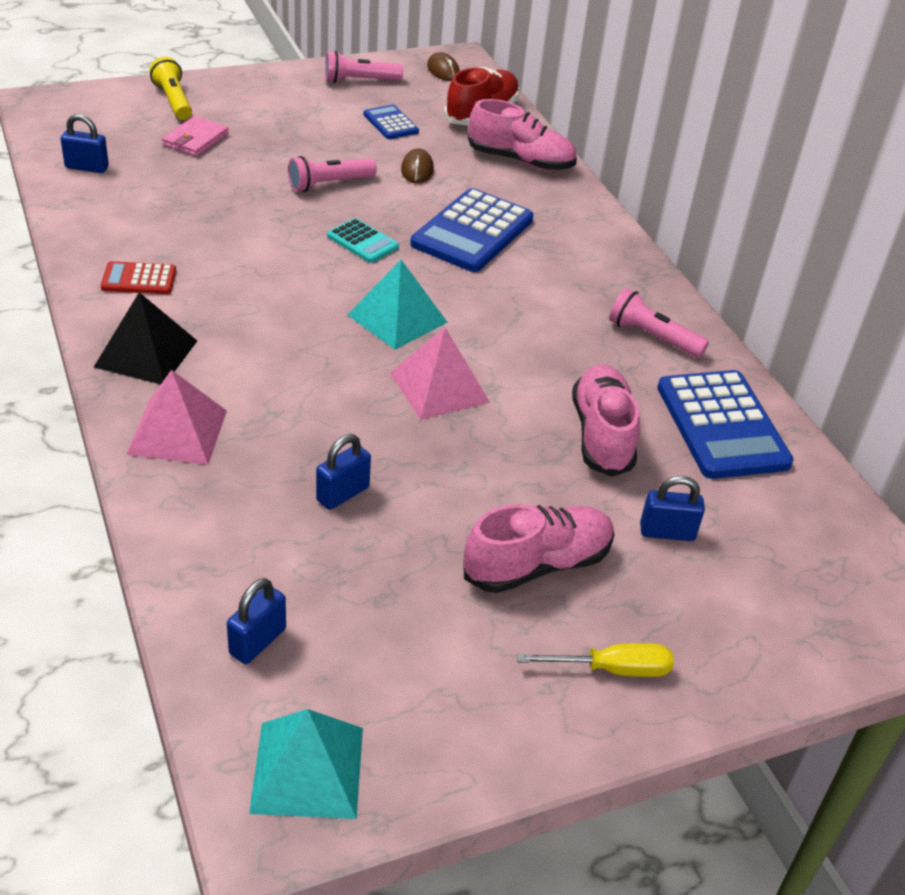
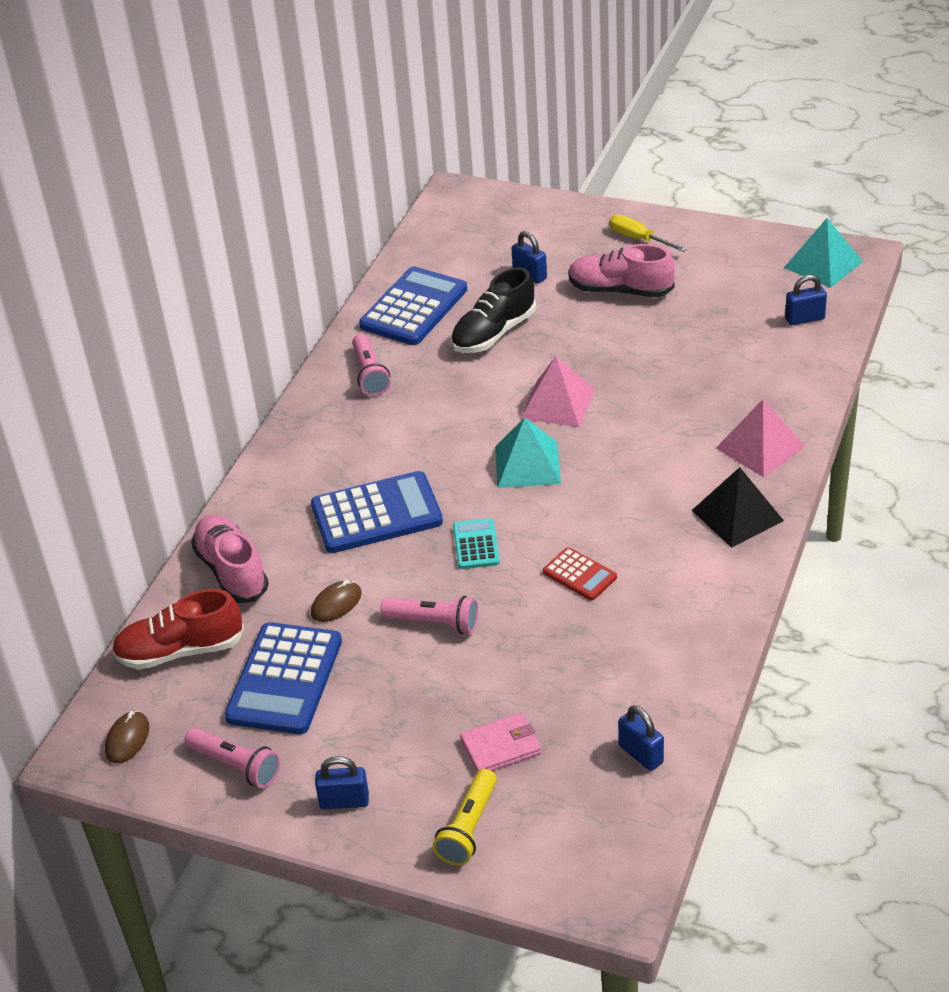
camera: 130 degrees left, 0 degrees up
red calculator [101,261,176,294] -> red calculator moved to [543,547,617,600]
blue padlock [316,434,371,510] -> blue padlock moved to [315,756,369,810]
blue calculator [364,104,419,139] -> blue calculator [225,622,342,734], size x1.92
pink shoe [572,364,640,477] -> black shoe [451,268,536,353]

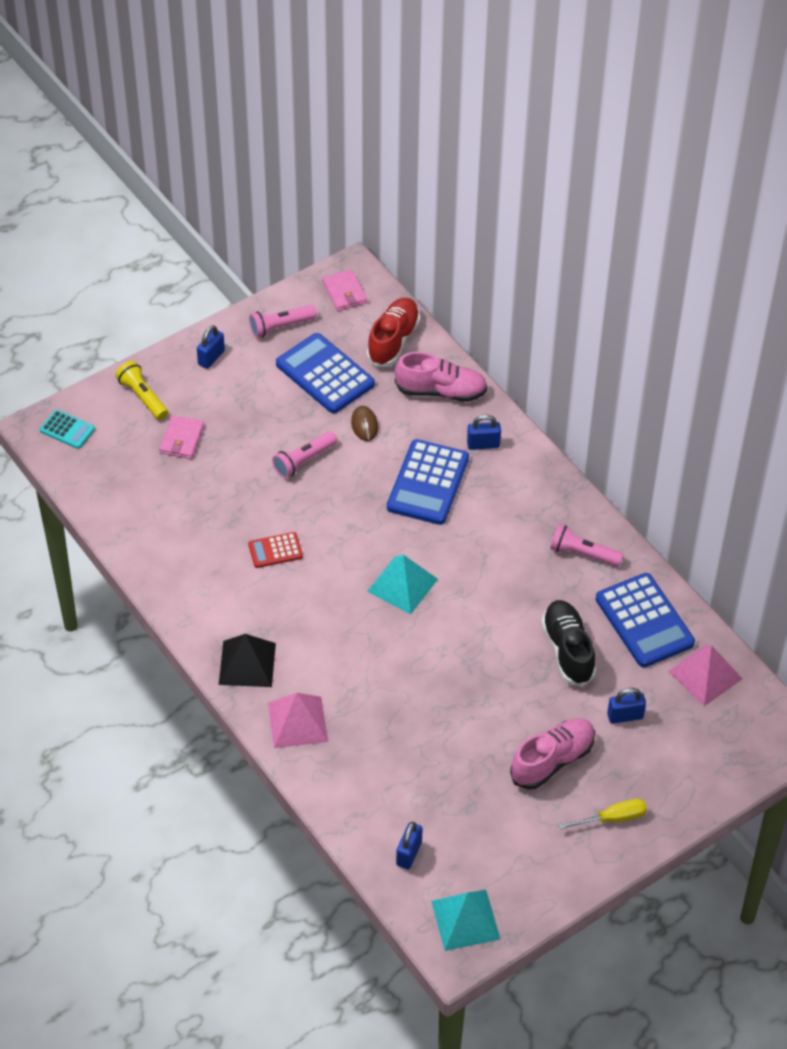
camera: 120 degrees right, 10 degrees up
brown mouse [105,711,149,763] -> pink wallet [322,269,367,311]
turquoise calculator [453,518,500,569] -> turquoise calculator moved to [40,410,95,449]
pink pyramid [520,357,595,427] -> pink pyramid moved to [668,644,743,706]
blue padlock [618,705,664,771] -> blue padlock moved to [467,415,501,450]

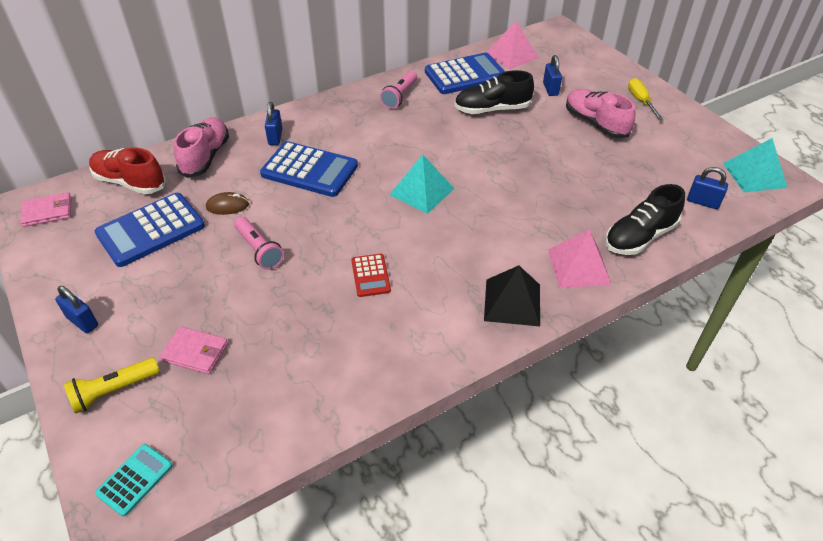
camera: 85 degrees left, 5 degrees down
pink flashlight [249,305,317,338] -> none
none -> black shoe [605,184,685,255]

